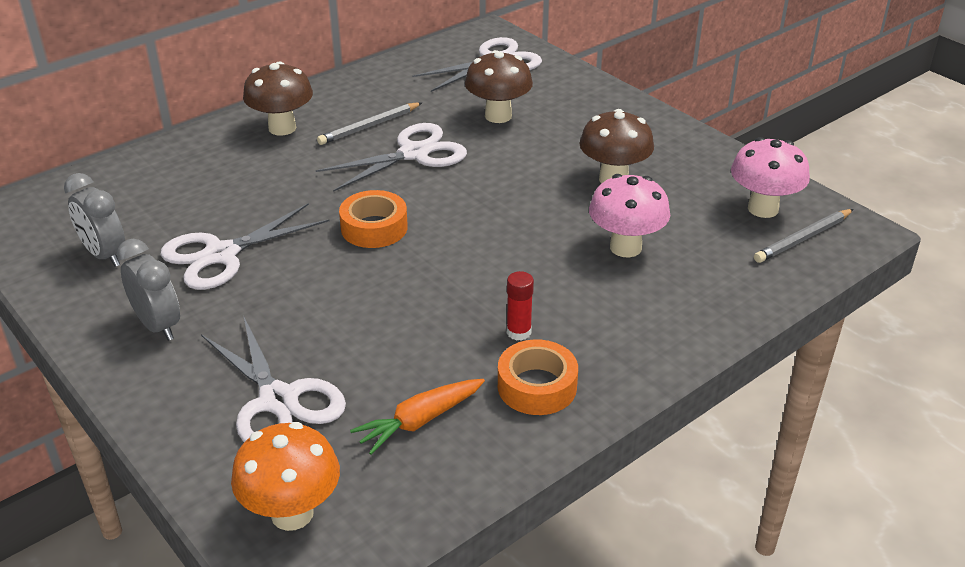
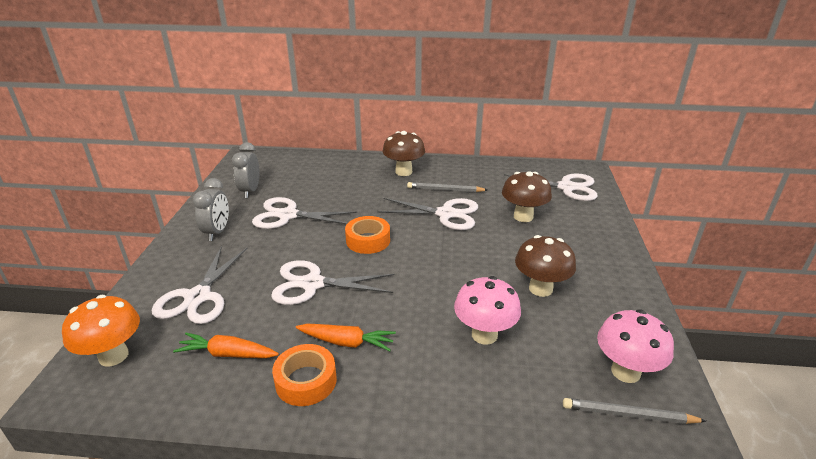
camera: 45 degrees right, 5 degrees down
red glue stick [507,271,534,341] -> orange carrot [296,324,396,351]
none -> white scissors [271,260,395,305]

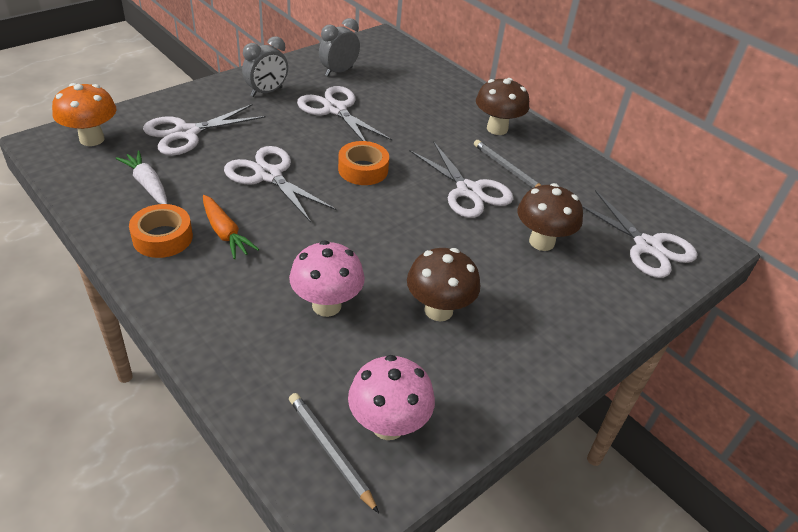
camera: 40 degrees right, 10 degrees up
orange carrot [173,333,279,358] -> white carrot [116,151,167,204]

